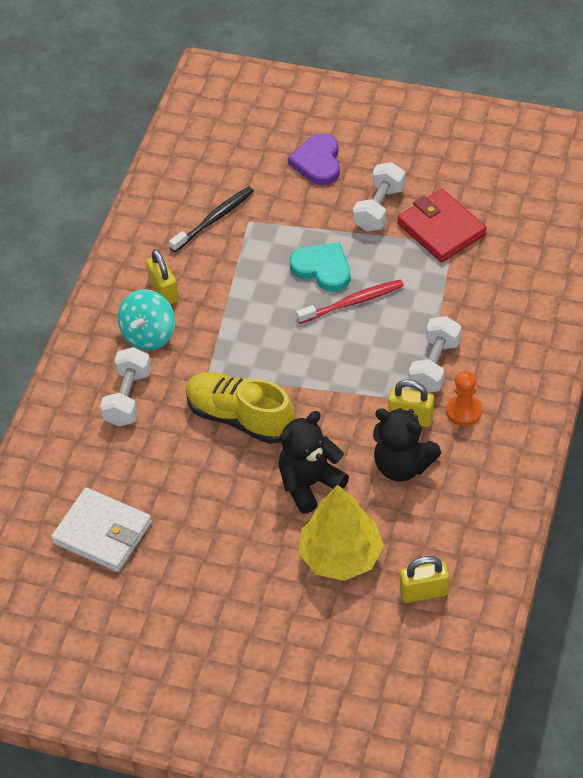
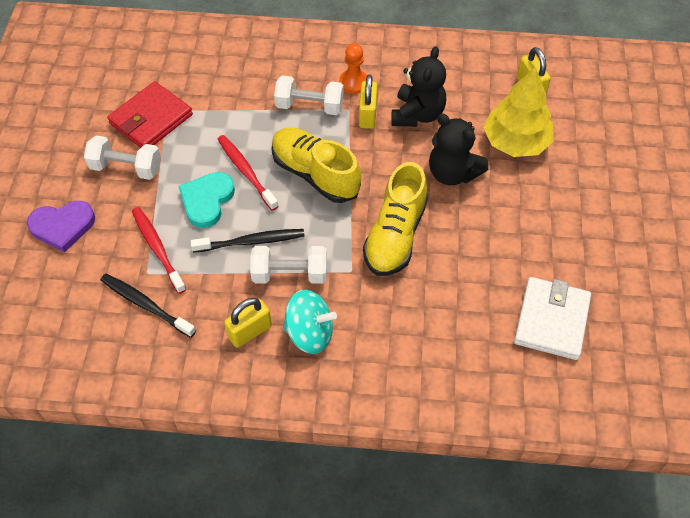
camera: 105 degrees left, 5 degrees up
white dumbbell [100,347,151,426] -> white dumbbell moved to [250,246,327,284]
none -> red toothbrush [132,207,186,294]
none -> black toothbrush [191,229,304,253]
none -> yellow shoe [271,127,361,203]

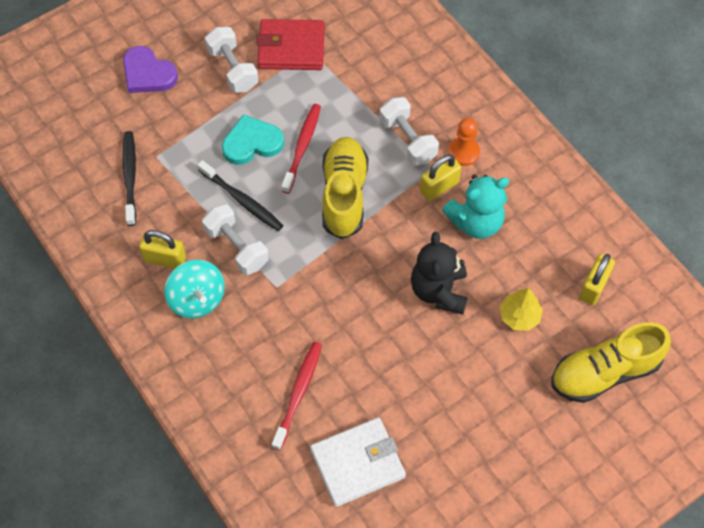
camera: 50 degrees right, 5 degrees up
red toothbrush [132,207,186,294] -> red toothbrush moved to [272,342,322,451]
yellow shoe [363,162,428,276] -> yellow shoe moved to [551,322,671,403]
black teddy bear [391,46,446,127] -> turquoise teddy bear [442,175,509,239]
yellow tree [483,67,554,157] -> yellow tree [500,288,543,331], size x0.56

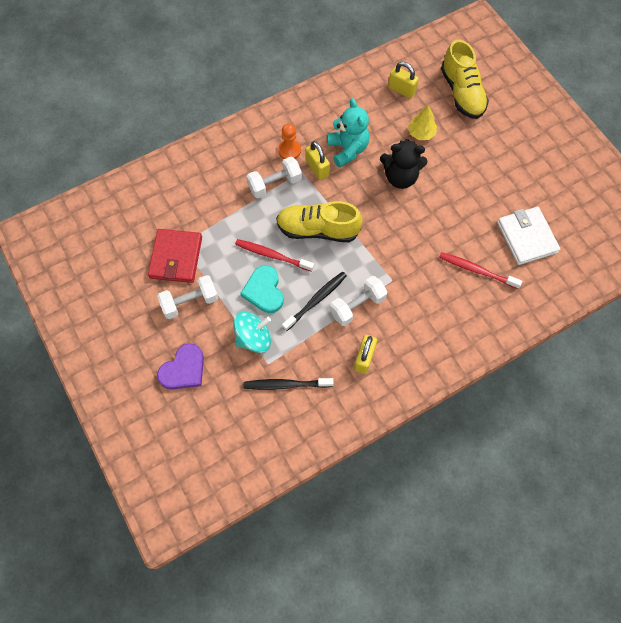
camera: 85 degrees left, 5 degrees up
turquoise spinning top [164,260,225,318] -> turquoise spinning top moved to [233,312,271,353]

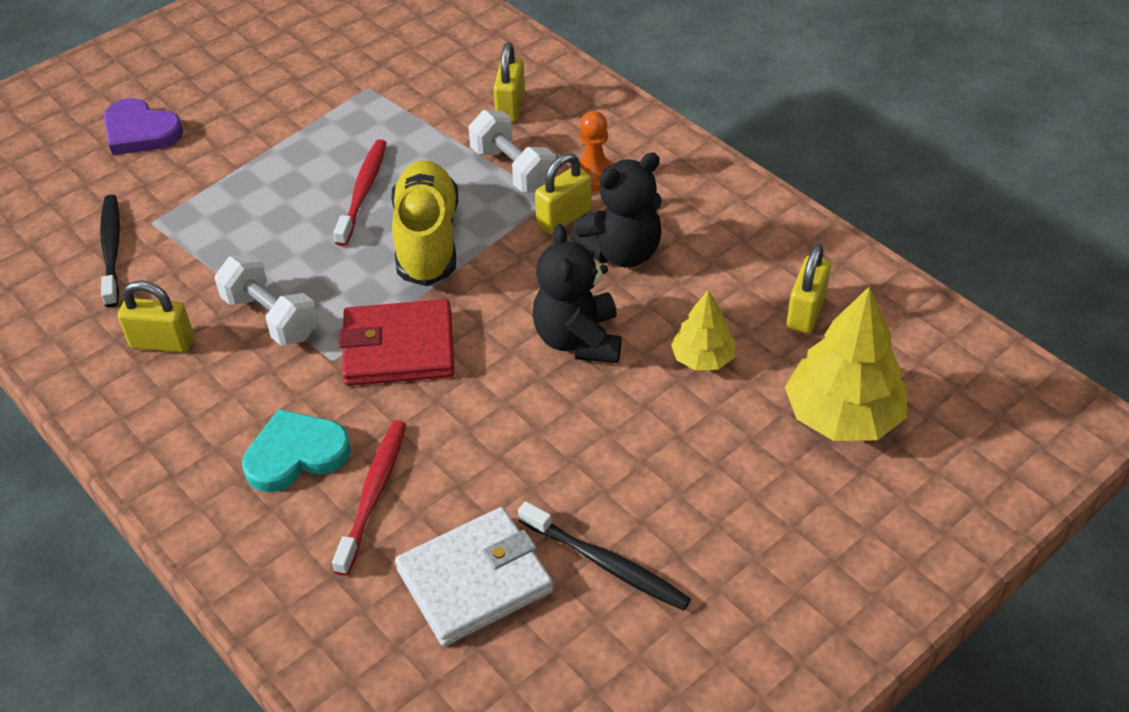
camera: 80 degrees right, 20 degrees down
red wallet [148,229,202,283] -> red wallet moved to [339,299,454,386]
white dumbbell [157,275,218,319] -> none
turquoise spinning top [233,312,271,353] -> none
turquoise heart [240,265,283,313] -> turquoise heart moved to [242,409,351,492]
black toothbrush [282,272,347,331] -> black toothbrush moved to [518,501,691,611]
turquoise teddy bear [327,98,370,167] -> black teddy bear [571,152,662,268]
yellow shoe [441,40,489,119] -> yellow tree [785,287,907,441]
none -> yellow padlock [493,43,525,122]

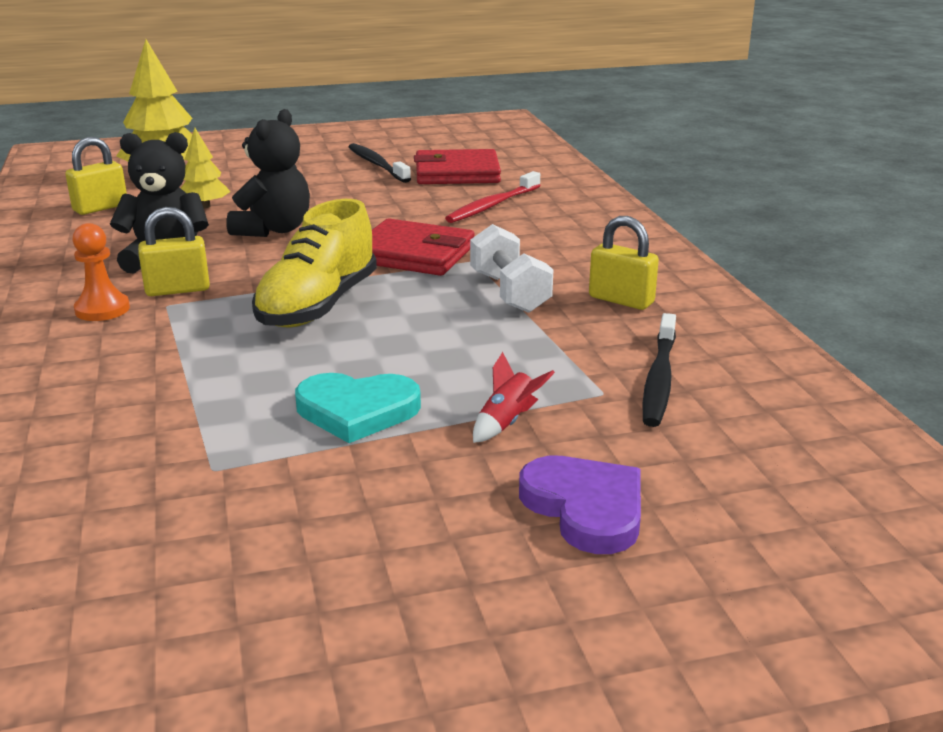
camera: 155 degrees left, 20 degrees down
turquoise heart [242,409,351,492] -> turquoise heart moved to [295,373,421,443]
red toothbrush [333,139,387,246] -> none
white wallet [395,507,553,646] -> red wallet [414,149,501,184]
white dumbbell [468,110,557,193] -> none
yellow padlock [493,43,525,122] -> none
none -> red rocket [473,352,555,443]

